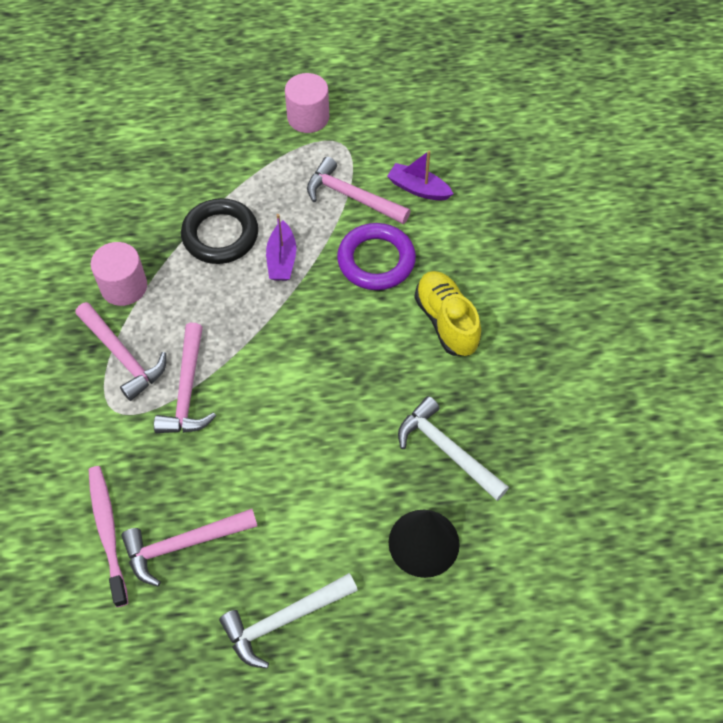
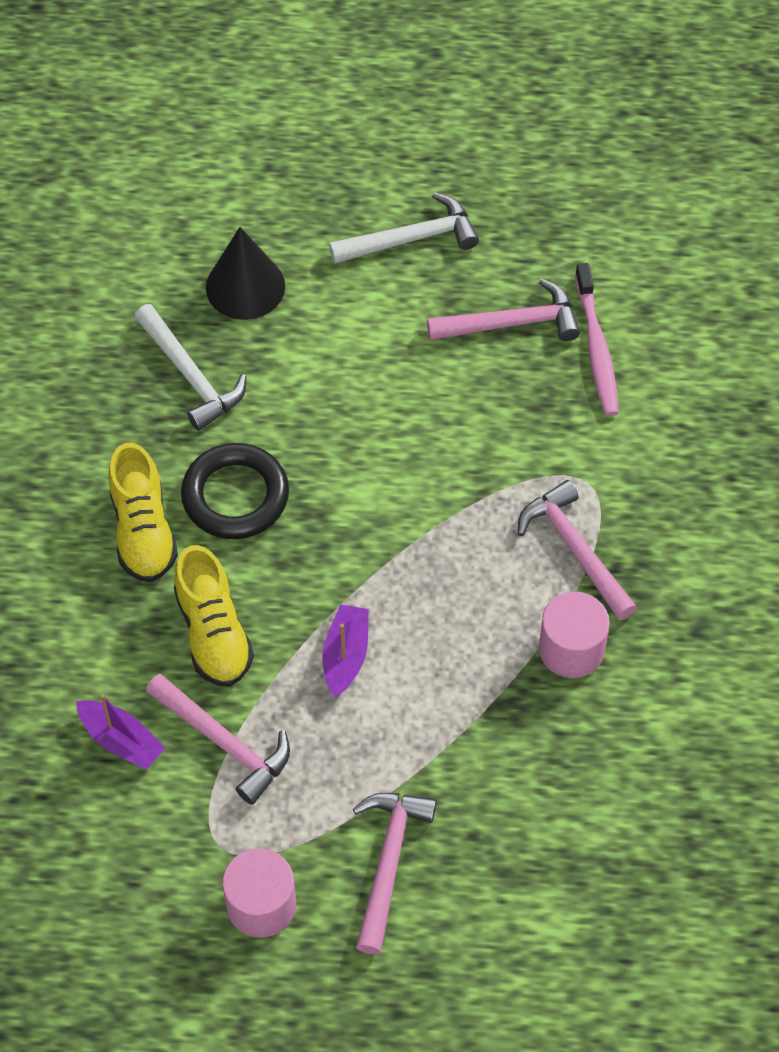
camera: 170 degrees left, 0 degrees up
pink hammer [154,323,216,433] -> pink hammer moved to [353,793,437,955]
black ring [181,198,258,264] -> black ring moved to [181,443,289,539]
purple ring [337,223,416,290] -> yellow shoe [174,545,254,687]

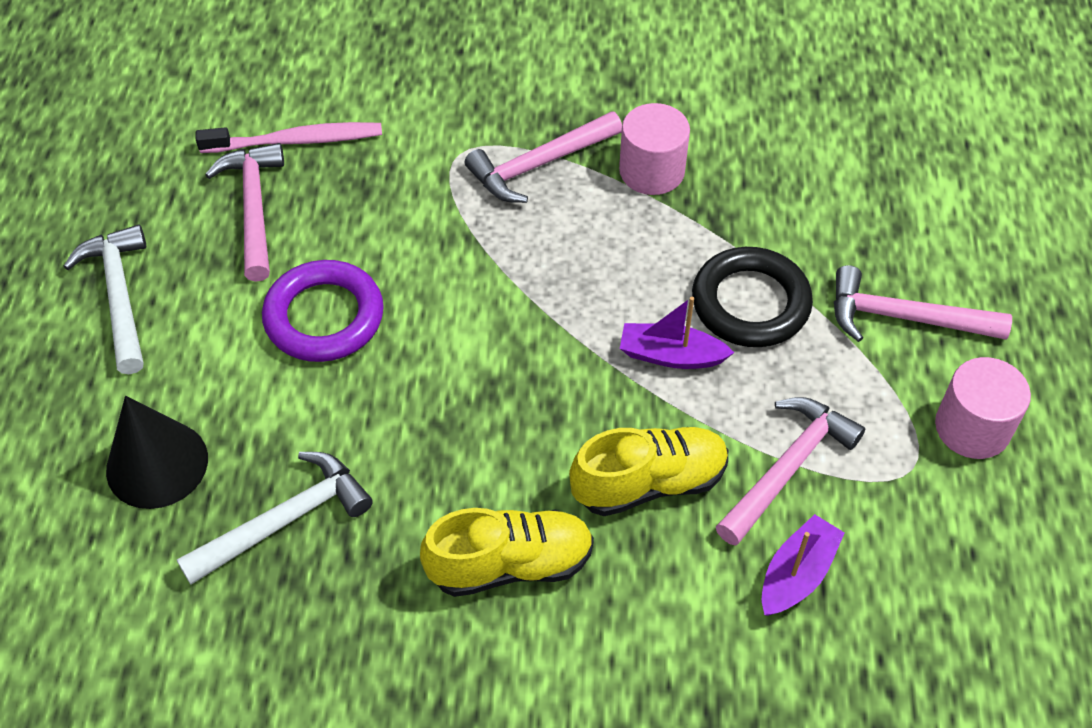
camera: 90 degrees left, 5 degrees down
black ring [181,443,289,539] -> black ring moved to [692,247,813,347]
none -> purple ring [262,260,384,362]

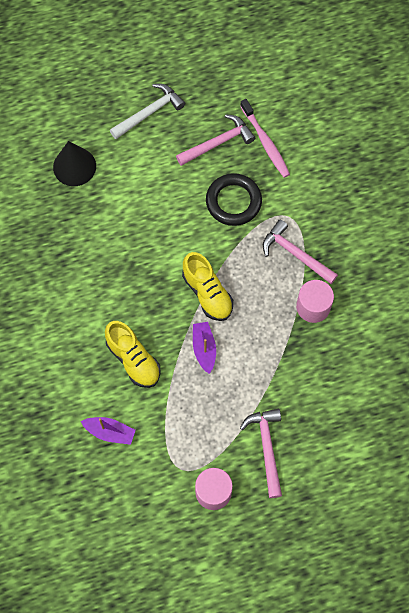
camera: 70 degrees right, 15 degrees up
white hammer [177,452,373,585] -> none
purple ring [262,260,384,362] -> none
yellow shoe [420,508,594,597] -> yellow shoe moved to [182,252,233,321]
black ring [692,247,813,347] -> black ring moved to [206,173,262,226]
pink hammer [716,397,865,546] -> none

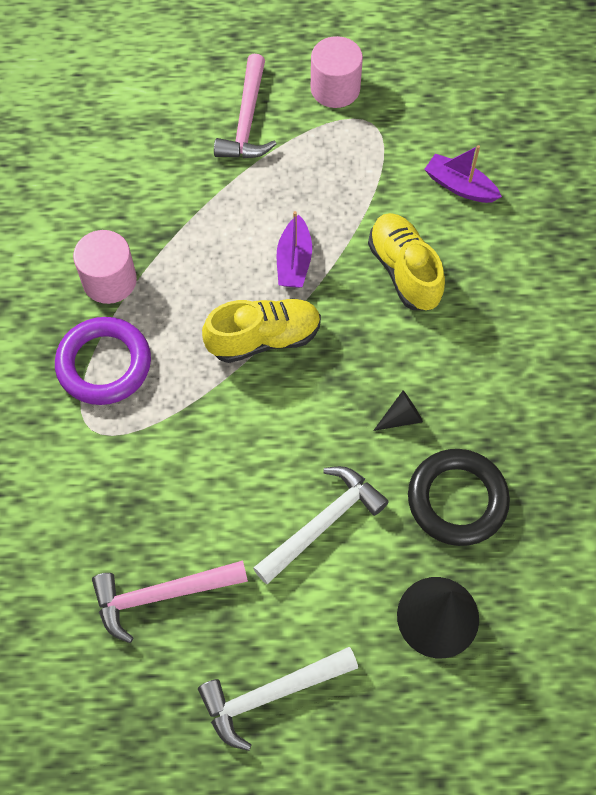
camera: 165 degrees left, 5 degrees down
yellow shoe [182,252,233,321] -> yellow shoe turned 90 degrees clockwise [202,298,321,363]
black ring [206,173,262,226] -> black ring moved to [408,449,510,546]
pink toothbrush [240,99,290,178] -> none
pink hammer [263,219,338,284] -> purple ring [55,317,151,405]
none -> white hammer [253,466,389,584]
none -> black cone [373,391,423,431]

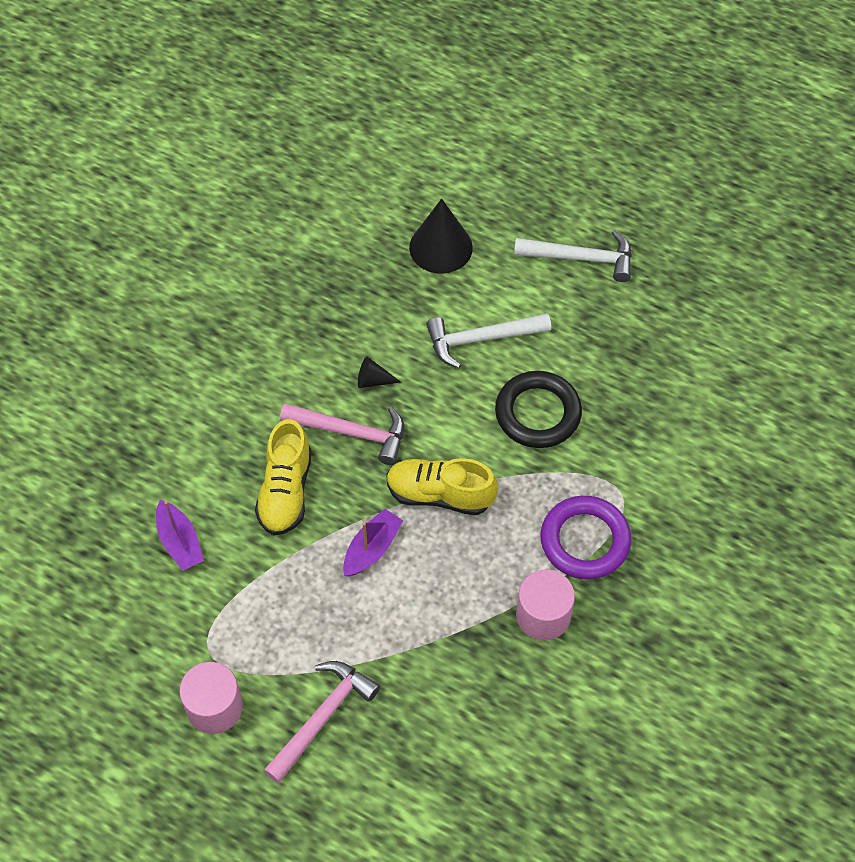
camera: 150 degrees left, 5 degrees down
pink hammer [92,561,248,643] -> pink hammer moved to [280,403,404,465]
black ring [408,449,510,546] -> black ring moved to [495,371,582,448]

